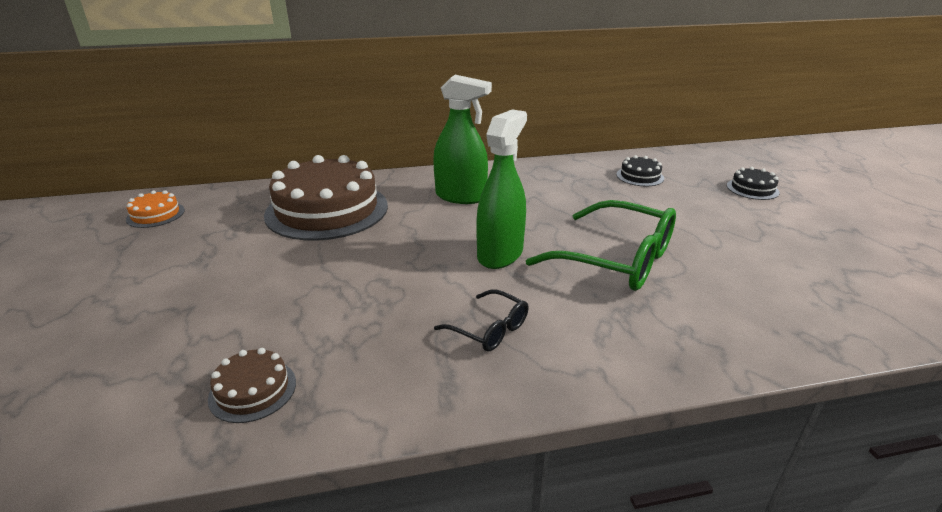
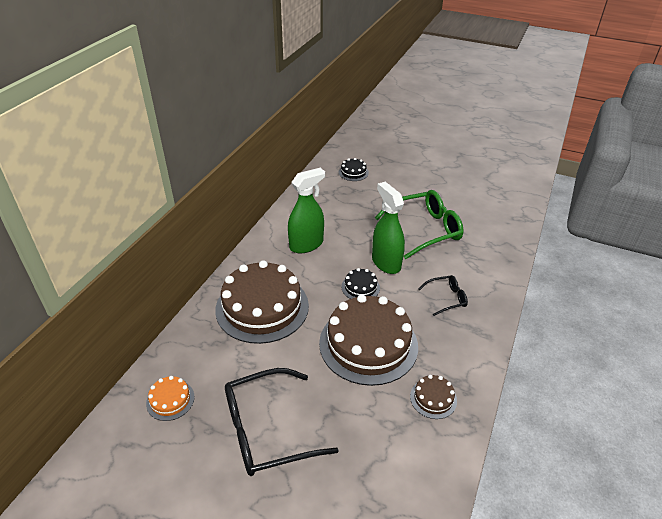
camera: 55 degrees left, 10 degrees up
black cake [727,167,780,200] -> black cake moved to [342,268,380,299]
none -> black glasses [225,368,339,476]
none -> brown cake [319,294,418,386]

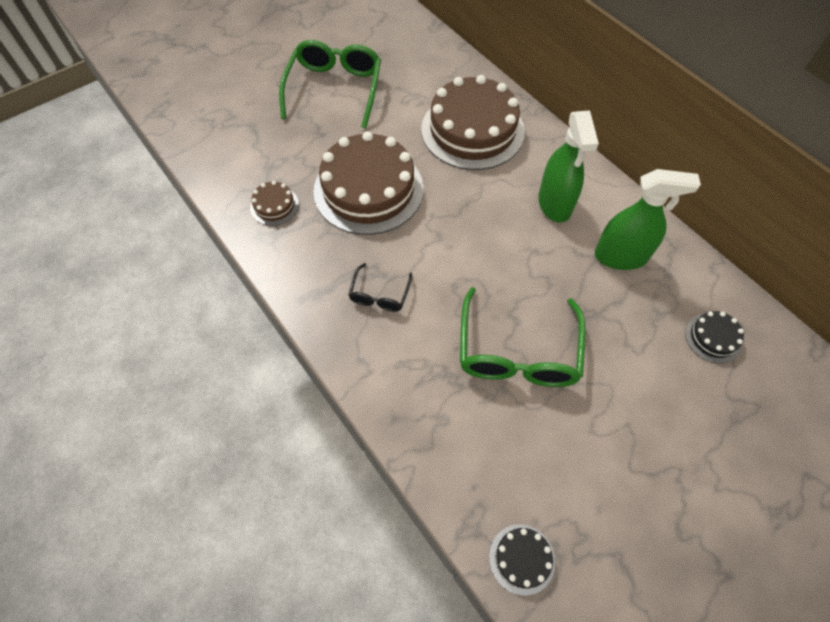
camera: 120 degrees right, 20 degrees up
orange cake [146,376,195,421] -> none
black glasses [225,368,339,476] -> green glasses [279,40,381,128]
black cake [342,268,380,299] -> black cake moved to [489,524,555,595]
green spray bottle [372,182,405,274] -> green spray bottle moved to [595,169,701,270]

